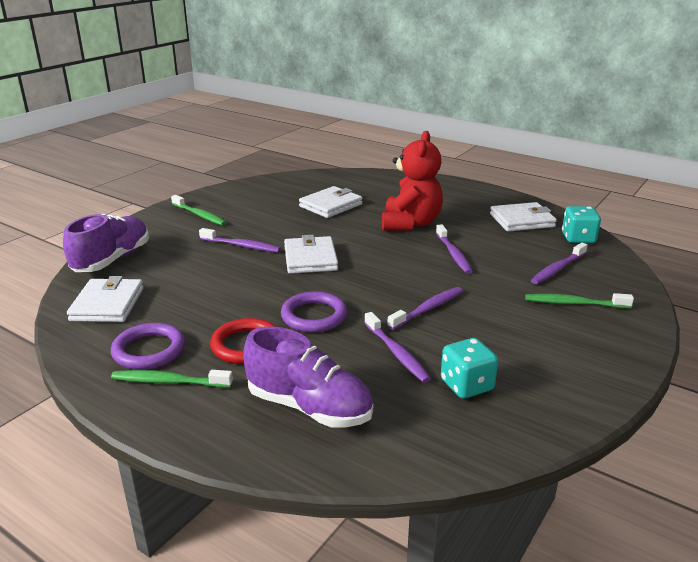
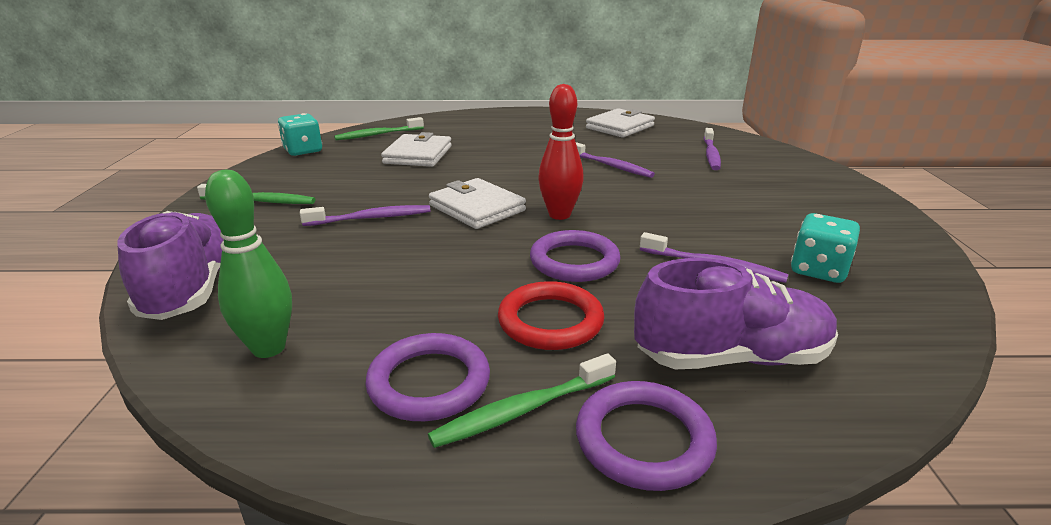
camera: 35 degrees left, 0 degrees up
white wallet [67,276,144,322] -> green bowling pin [205,170,292,358]
red teddy bear [382,131,443,231] -> none
purple toothbrush [387,287,463,330] -> none
green toothbrush [525,293,634,308] -> green toothbrush moved to [334,117,424,140]
turquoise dice [562,206,601,243] -> turquoise dice moved to [278,113,322,156]
none -> red bowling pin [538,84,584,220]
none -> purple ring [576,381,717,491]

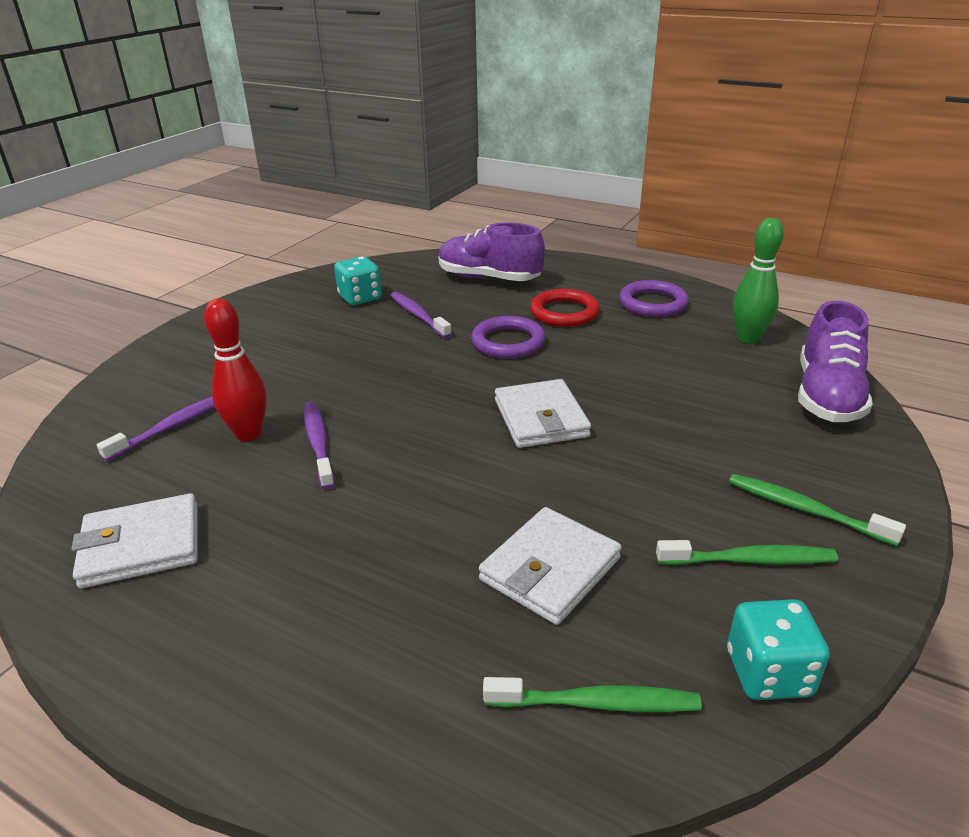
camera: 150 degrees left, 5 degrees up
purple toothbrush [300,205,430,226] -> none
green toothbrush [428,353,616,448] -> green toothbrush moved to [656,540,838,565]
red bowling pin [538,84,584,220] -> red bowling pin moved to [204,298,267,441]
purple ring [576,381,717,491] -> none

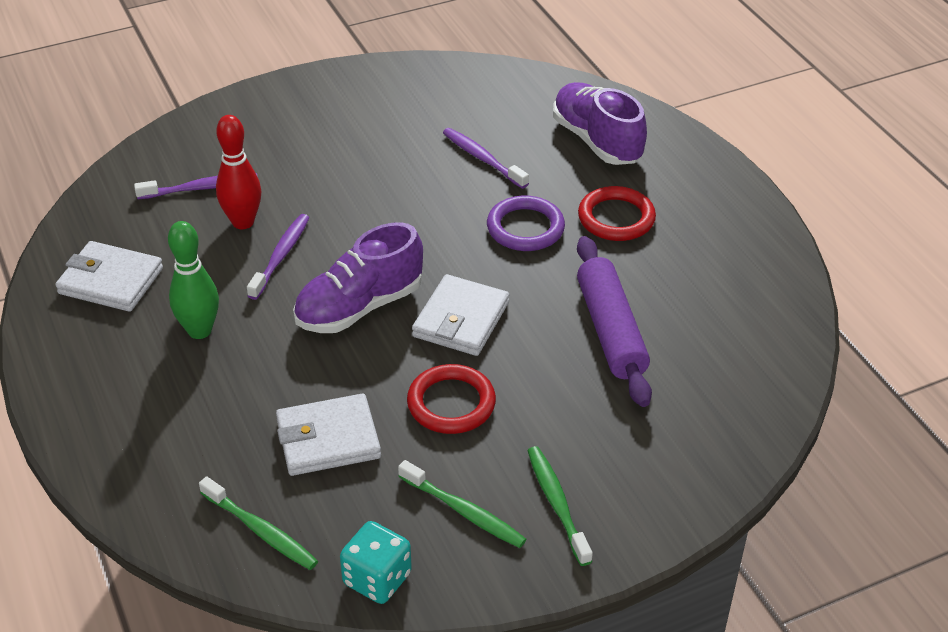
camera: 35 degrees right, 10 degrees up
turquoise dice [334,256,382,305] -> none
purple toothbrush [390,292,452,338] -> purple toothbrush turned 45 degrees counterclockwise [443,128,529,189]
purple ring [619,280,689,317] -> none
green bowling pin [733,218,784,344] -> green bowling pin moved to [168,221,219,339]
purple shoe [798,301,873,422] -> purple shoe moved to [293,222,423,333]
none -> red ring [407,364,496,434]
none -> purple rolling pin [577,236,652,407]

